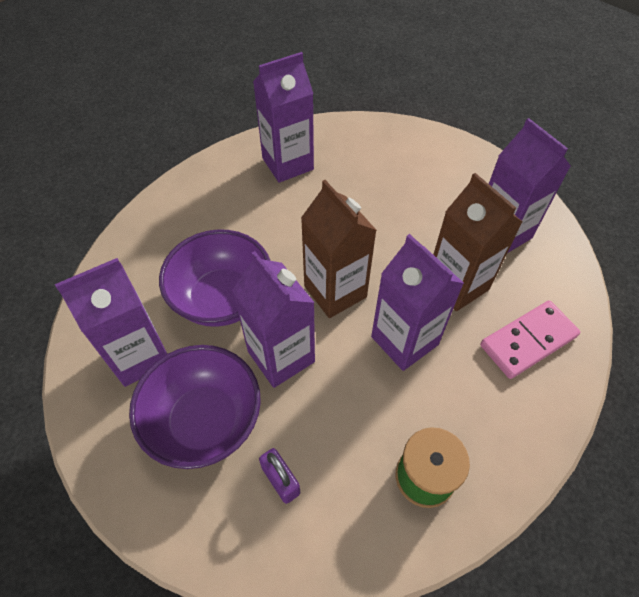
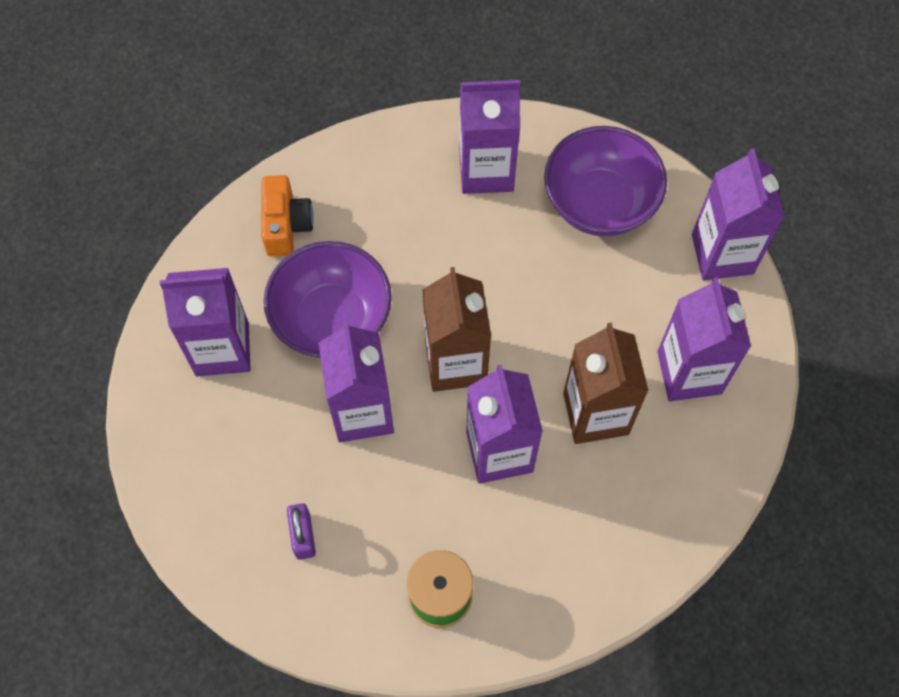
camera: 25 degrees right, 10 degrees up
purple bowl [129,345,261,469] -> purple bowl moved to [544,126,667,237]
pink domino [480,300,580,379] -> none
none -> orange camera [261,175,314,257]
none -> purple carton [692,148,785,280]

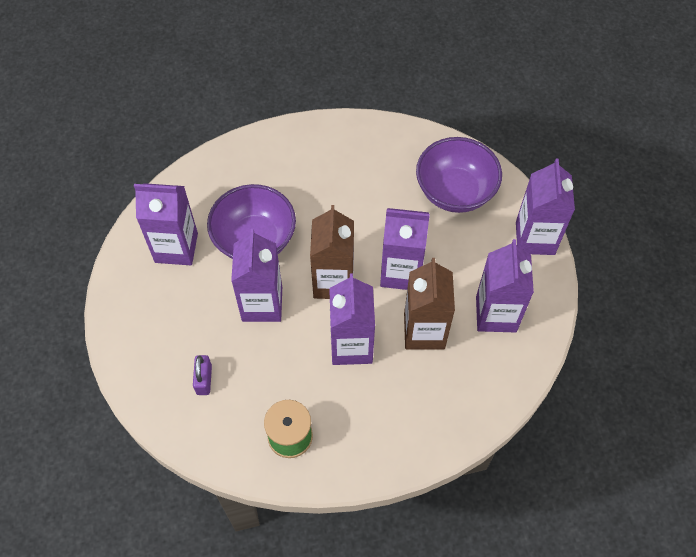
camera: 10 degrees right, 5 degrees down
orange camera [261,175,314,257] -> none
purple carton [459,80,520,194] -> purple carton moved to [380,208,430,290]

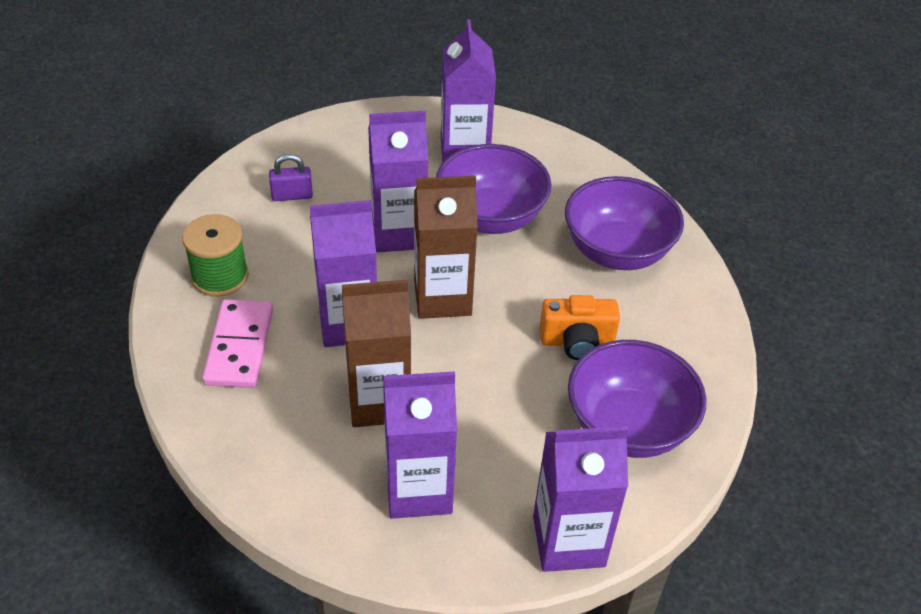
camera: 80 degrees right, 15 degrees down
purple carton [380,208,430,290] -> none
none -> pink domino [202,299,273,388]
none -> orange camera [540,295,620,360]
none -> purple bowl [565,176,684,270]

